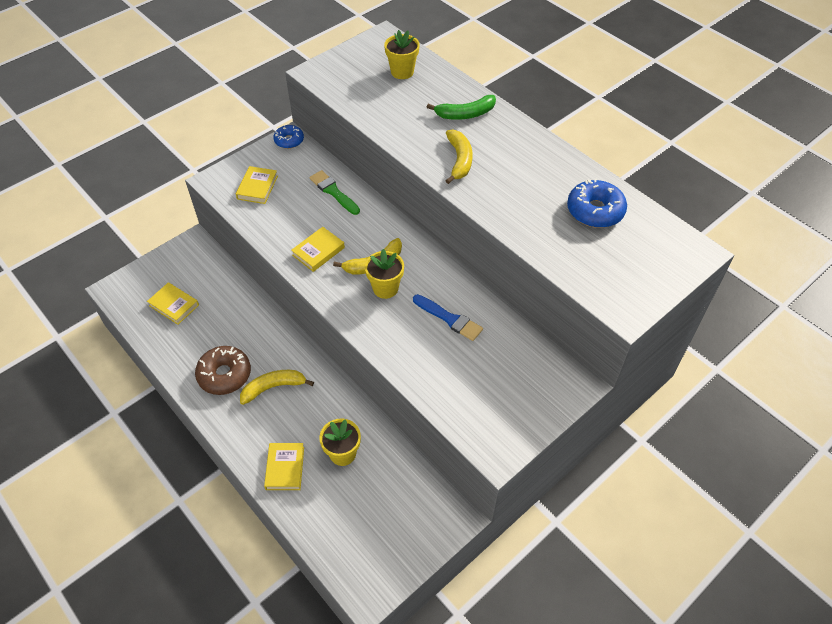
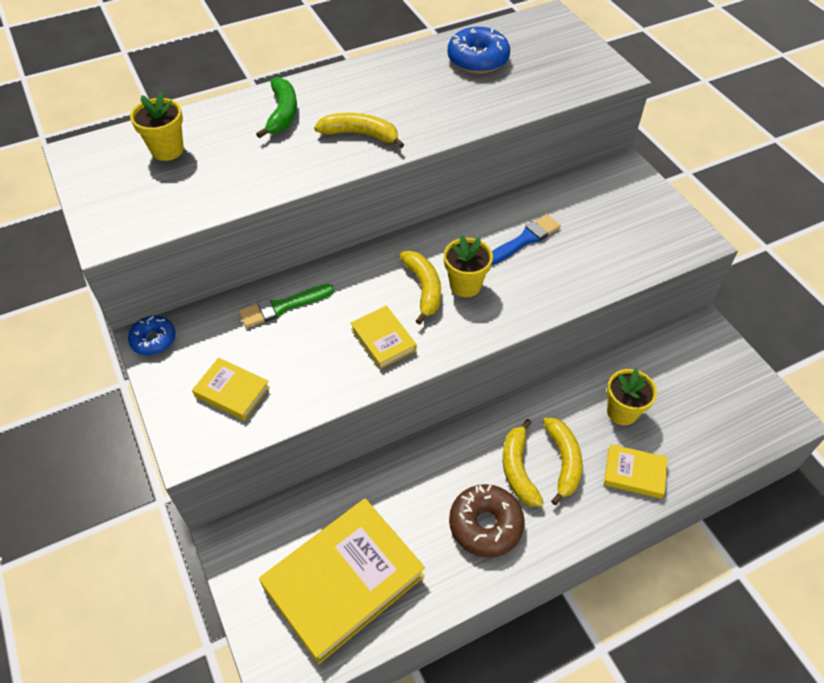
camera: 75 degrees left, 0 degrees up
yellow book [147,282,199,325] -> yellow book [259,498,425,664], size x2.11
none -> yellow banana [543,418,582,505]

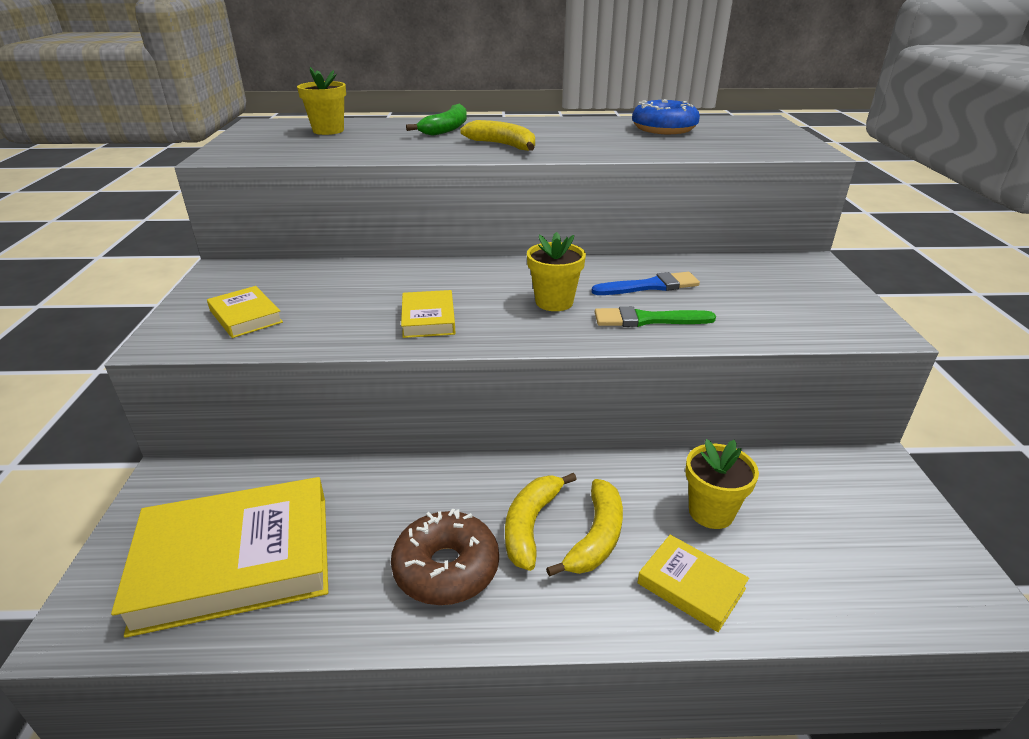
camera: 25 degrees right, 20 degrees down
blue donut [128,316,176,355] -> none
green brush [239,284,334,328] -> green brush moved to [595,306,716,327]
yellow banana [399,251,441,325] -> none

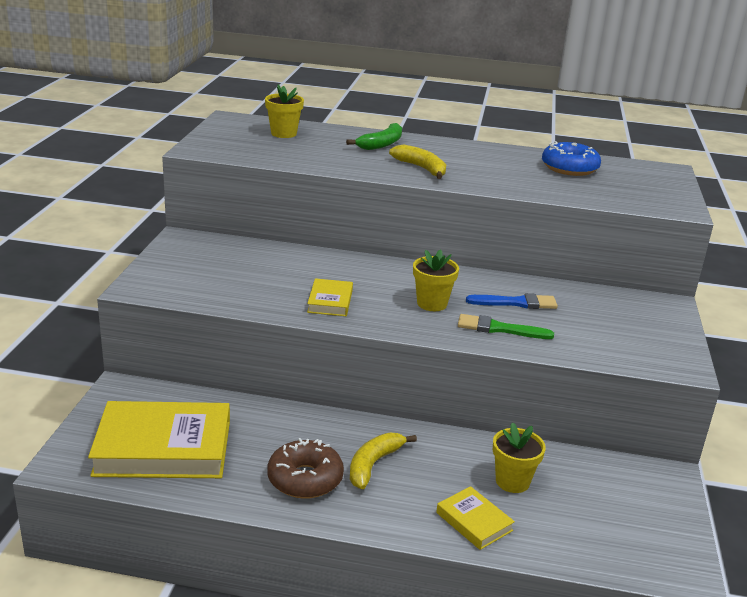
camera: 10 degrees right, 5 degrees down
yellow book [207,286,283,338] -> none
yellow banana [546,479,623,577] -> none

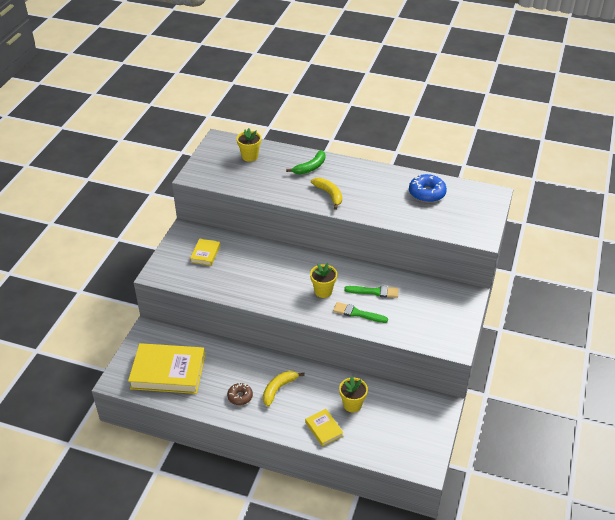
camera: 10 degrees right, 15 degrees up
brown donut [267,438,344,499] -> brown donut [227,383,253,405], size x0.63
yellow book [307,278,353,316] -> yellow book moved to [190,239,220,266]
blue brush [466,293,558,309] -> green brush [344,286,399,298]

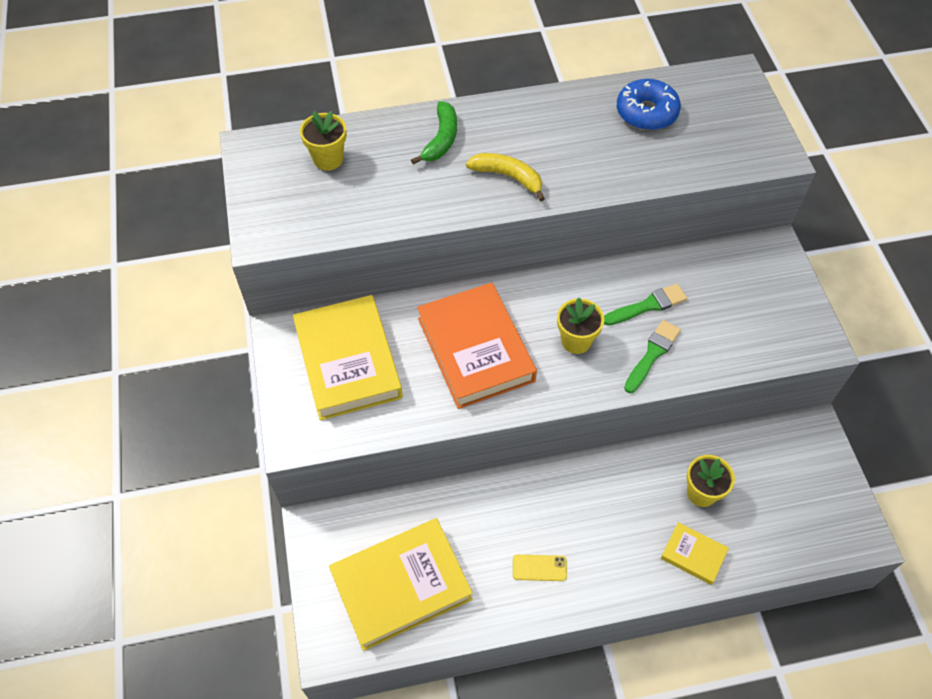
camera: 30 degrees left, 15 degrees up
yellow book [190,239,220,266] -> yellow book [293,295,403,420], size x2.11
brown donut [227,383,253,405] -> yellow phone [513,555,567,581]
yellow banana [263,371,305,407] -> none
green brush [333,302,388,323] -> green brush turned 135 degrees clockwise [624,320,681,393]
none -> orange book [417,282,537,409]

